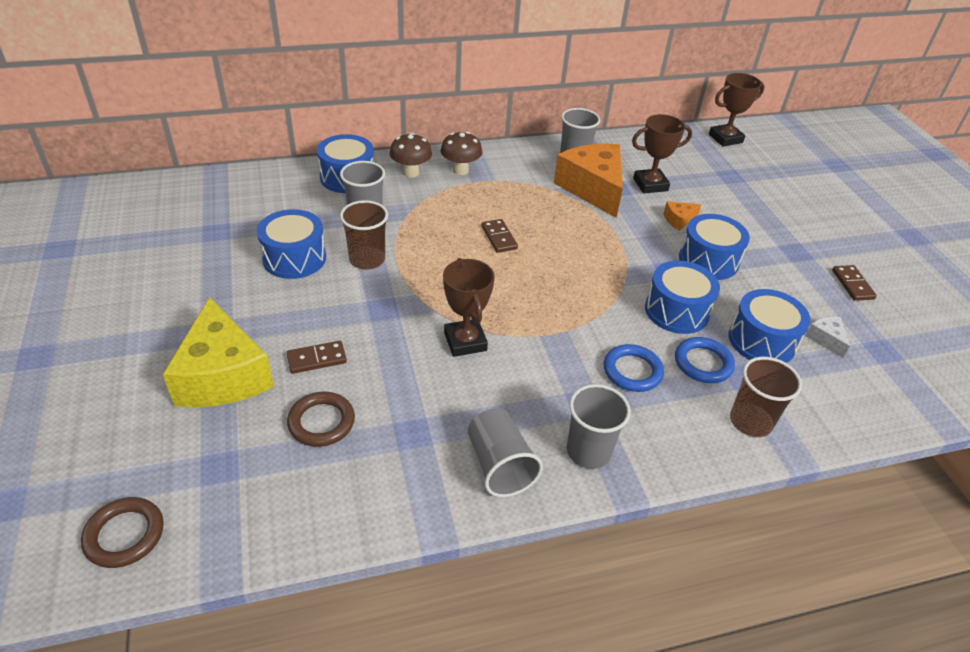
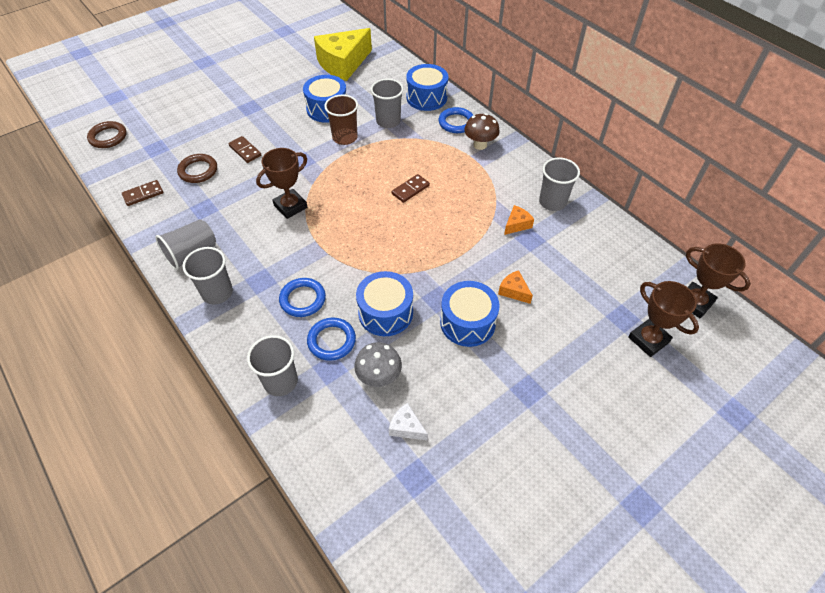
camera: 70 degrees right, 10 degrees up
yellow cheese [162,297,274,407] -> yellow cheese moved to [314,28,372,81]
brown mushroom [389,133,432,177] -> blue ring [439,107,473,133]
orange cheese [554,144,623,218] -> orange cheese [504,205,534,235], size x0.42
brown trophy [632,114,692,193] -> brown trophy moved to [628,281,699,357]
blue drum [728,289,811,363] -> grey mushroom [354,342,402,387]
brown cup [730,357,802,437] -> grey cup [247,335,298,396]
white cheese [805,317,850,358] -> white cheese turned 105 degrees counterclockwise [389,403,428,440]
brown domino [832,265,877,301] -> brown domino moved to [122,180,163,206]

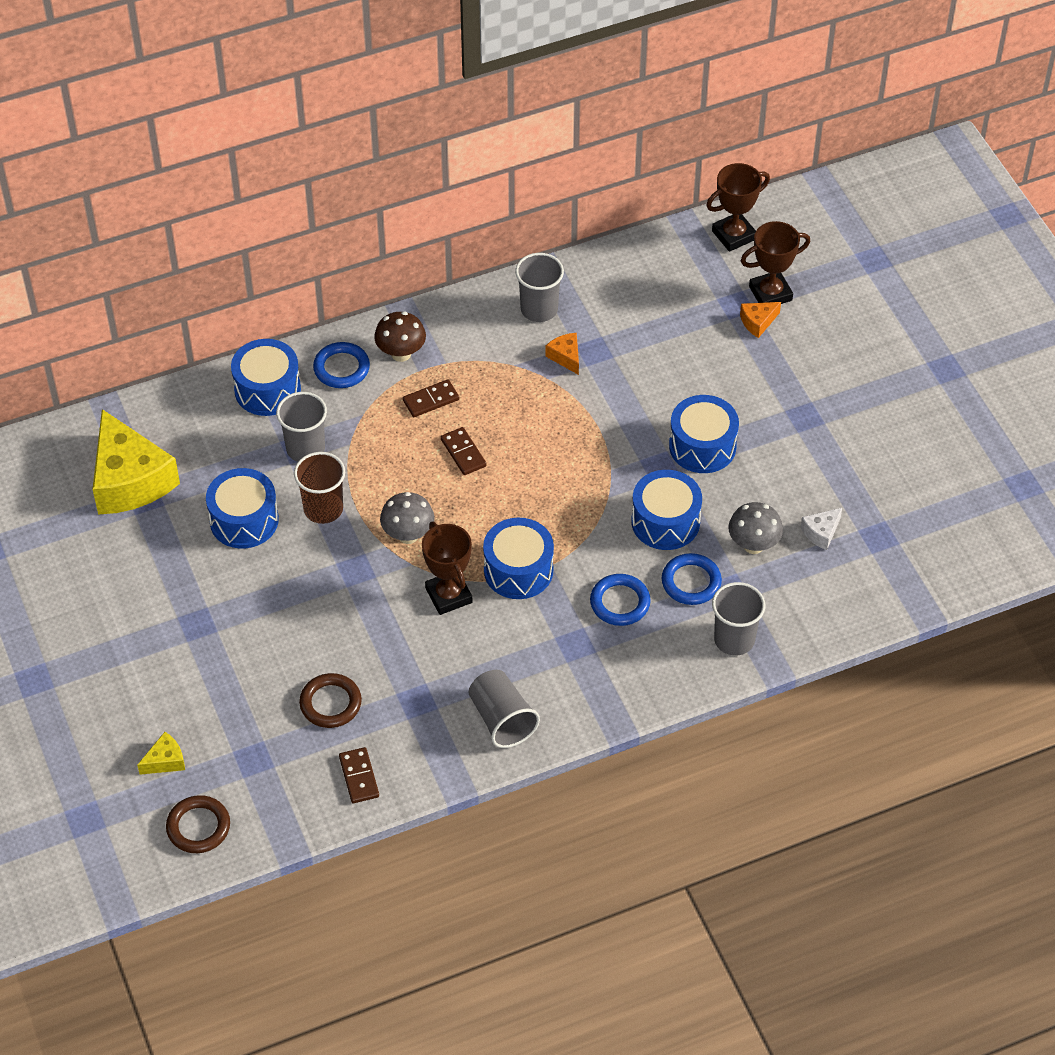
camera: 75 degrees left, 0 degrees up
grey cup [182,247,233,304] -> none
brown domino [228,136,261,163] -> brown domino moved to [403,379,459,417]
orange cheese [498,270,533,304] -> orange cheese moved to [740,302,781,338]
none -> yellow cheese [137,732,185,775]
none -> grey mushroom [380,492,435,544]
none -> blue drum [483,518,554,599]

